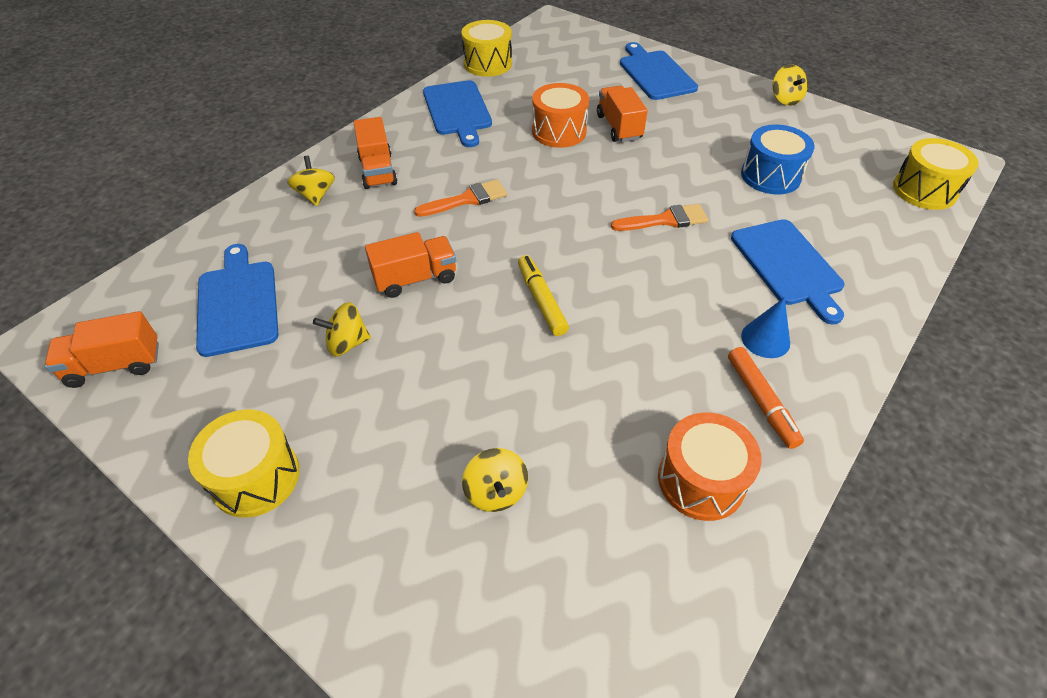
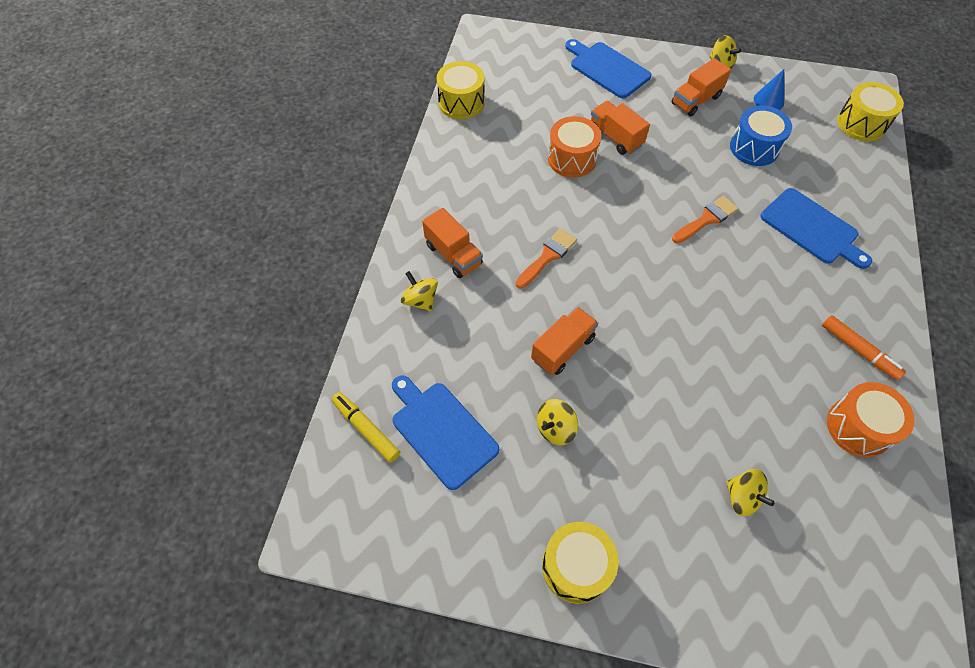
camera: 25 degrees left, 10 degrees up
orange truck [45,311,159,388] -> orange truck moved to [672,58,731,116]
blue cutting board [423,80,492,147] -> none
yellow marker [518,255,569,336] -> yellow marker moved to [332,392,400,463]
blue cone [741,297,790,358] -> blue cone moved to [754,69,784,110]

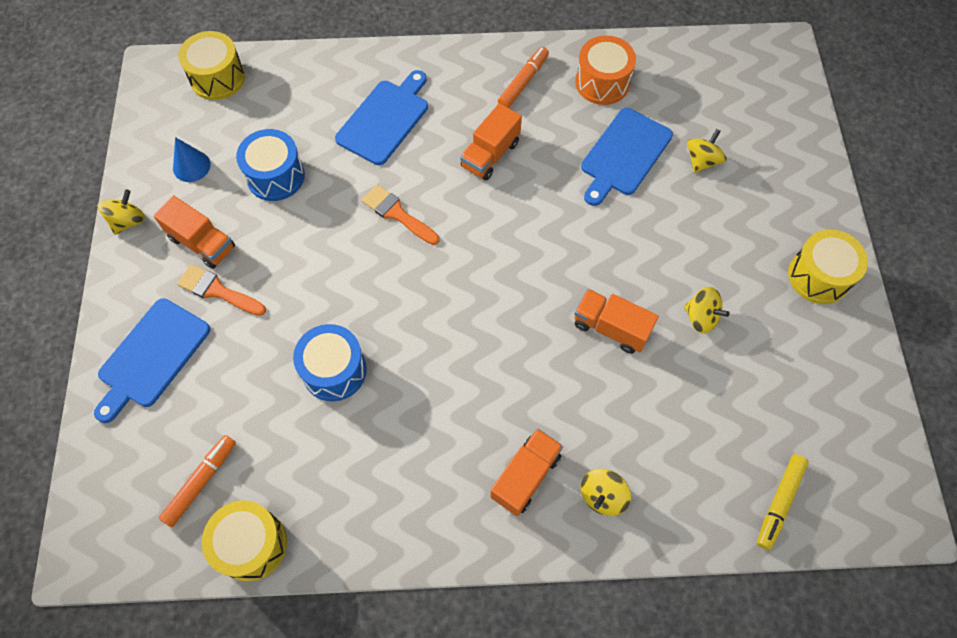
camera: 105 degrees left, 5 degrees up
blue cutting board [392,375,499,490] -> blue cutting board moved to [581,108,673,206]
orange brush [515,228,577,289] -> orange brush moved to [177,264,266,316]
orange drum [548,116,601,178] -> blue drum [293,324,367,401]
orange truck [591,101,650,155] -> orange truck moved to [460,103,522,180]
none -> orange marker [159,435,236,527]

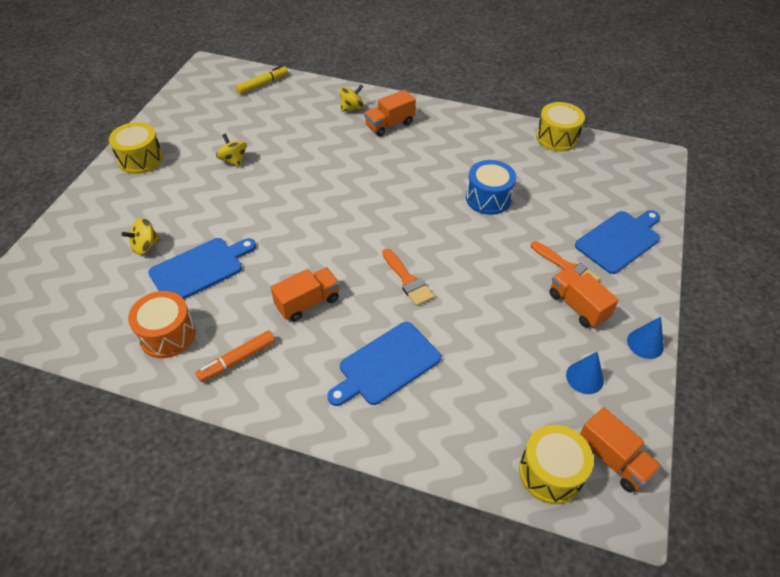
camera: 160 degrees left, 15 degrees down
yellow spinning top [98,189,145,235] -> blue cone [627,317,664,359]
orange marker [159,435,236,527] -> none
blue drum [236,129,305,201] -> none
orange truck [574,289,659,354] -> orange truck moved to [580,407,662,493]

